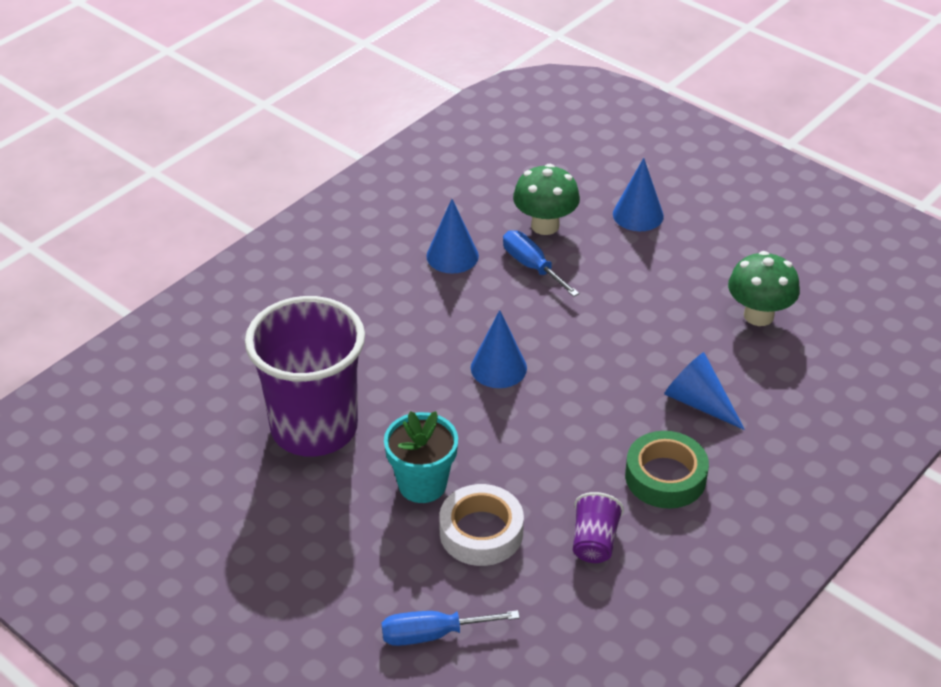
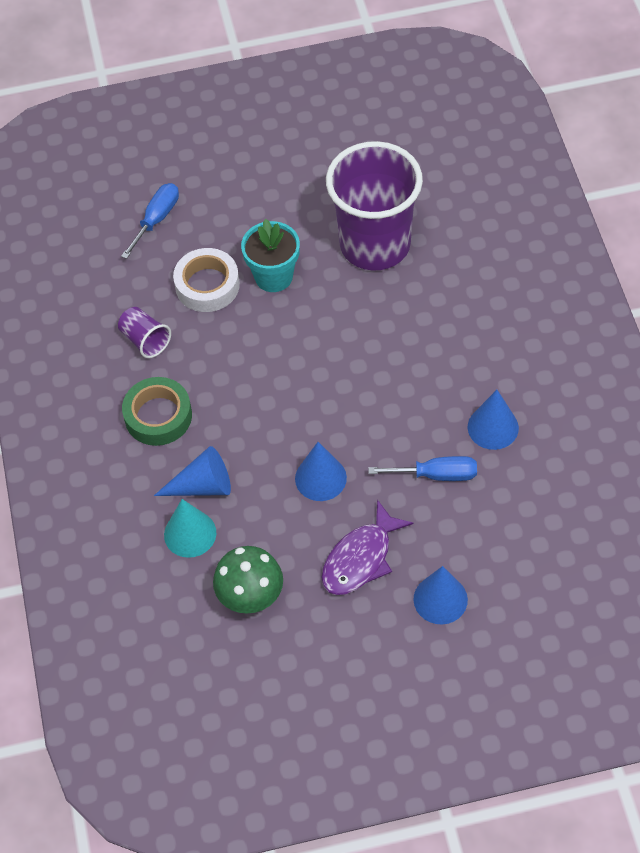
camera: 130 degrees right, 15 degrees up
blue cone [471,310,527,388] -> blue cone moved to [295,442,347,501]
green mushroom [513,164,580,235] -> none
none -> turquoise cone [164,499,216,558]
none -> purple fish [322,499,414,595]

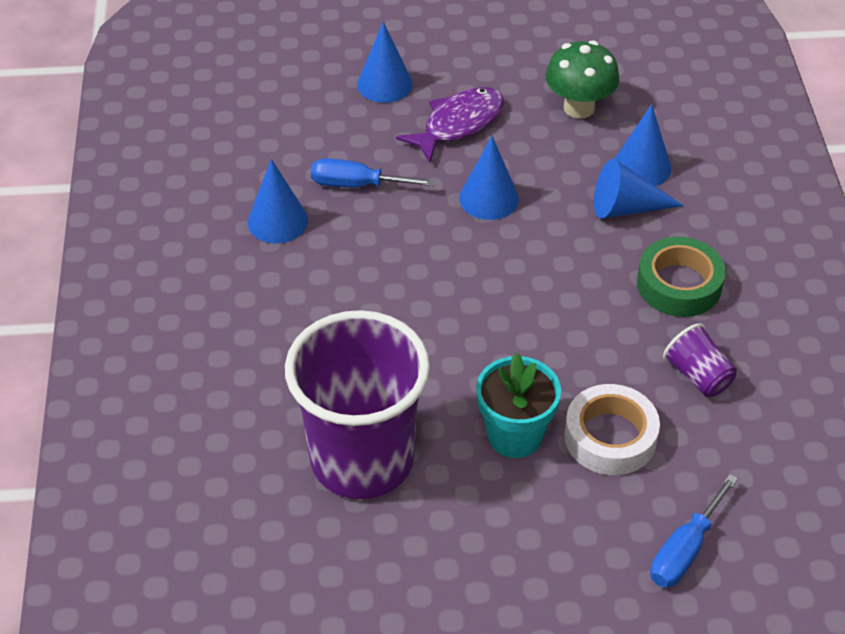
camera: 175 degrees left, 10 degrees down
turquoise cone [164,499,216,558] -> blue cone [615,104,672,186]

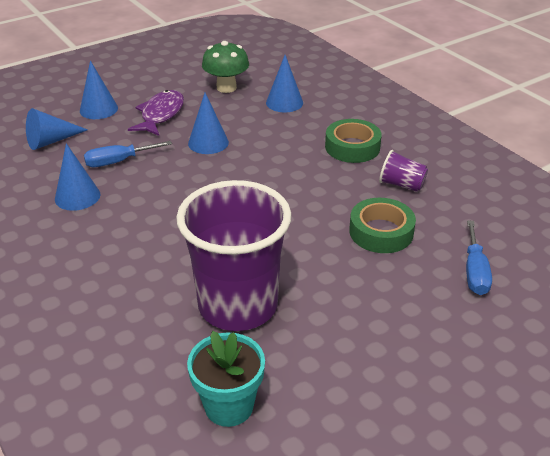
camera: 30 degrees left, 10 degrees down
turquoise flower pot [476,353,561,458] -> turquoise flower pot moved to [187,331,265,427]
white tape [564,384,660,475] -> green tape [349,198,416,253]
blue cone [594,159,684,219] -> blue cone moved to [26,108,88,150]

